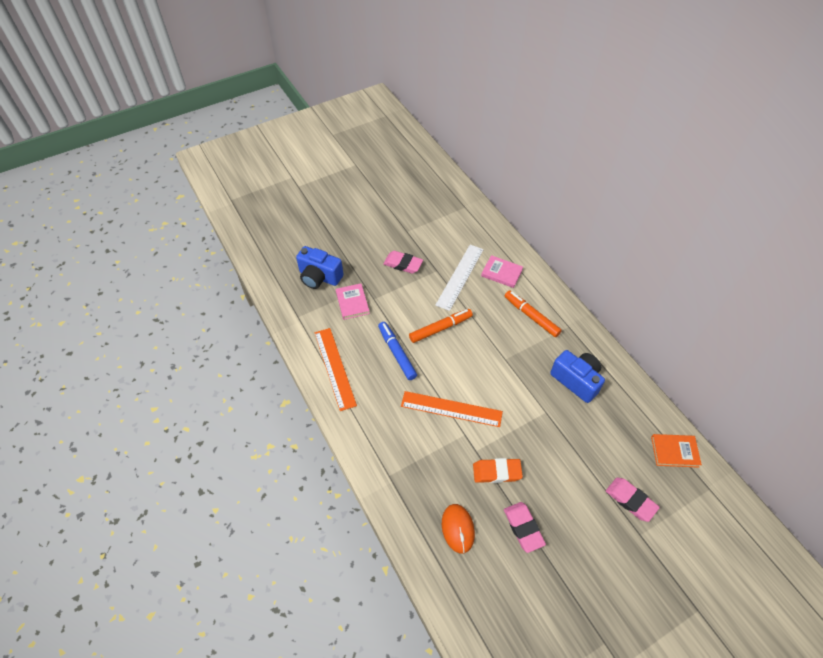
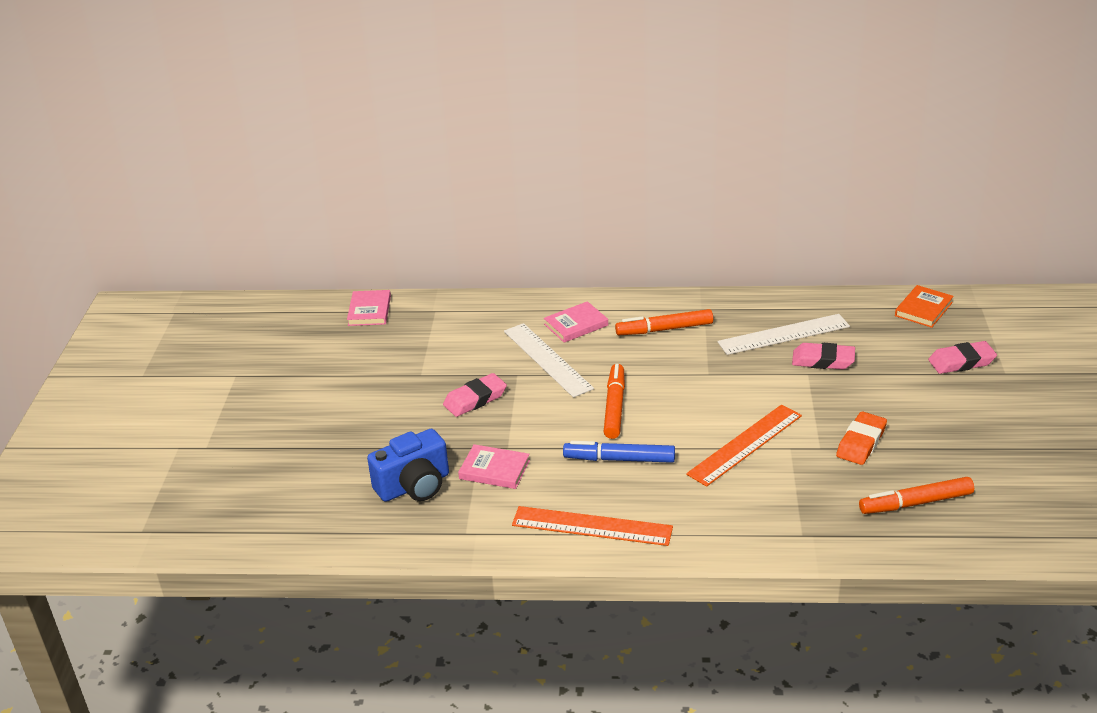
camera: 55 degrees left, 20 degrees down
orange mouse [442,504,475,553] -> orange marker [859,477,974,514]
pink eraser [504,502,546,553] -> pink eraser moved to [792,343,855,369]
blue camera [550,350,605,403] -> white ruler [717,314,850,355]
none -> pink book [347,290,391,326]

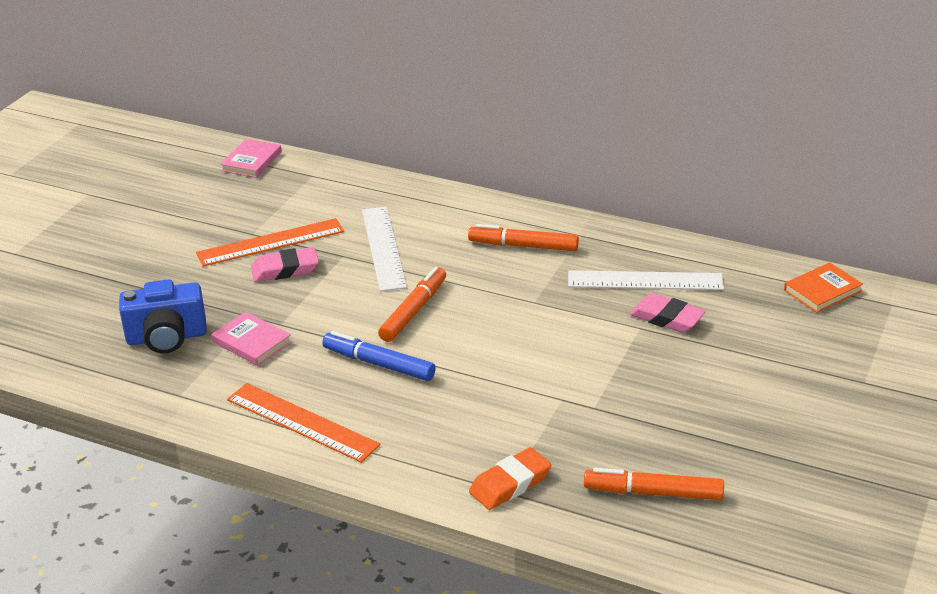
camera: 20 degrees right, 0 degrees up
pink book [544,301,608,343] -> none
orange ruler [686,404,802,487] -> orange ruler moved to [196,218,344,266]
orange eraser [836,411,887,465] -> orange eraser moved to [469,447,551,510]
pink eraser [928,341,997,374] -> none

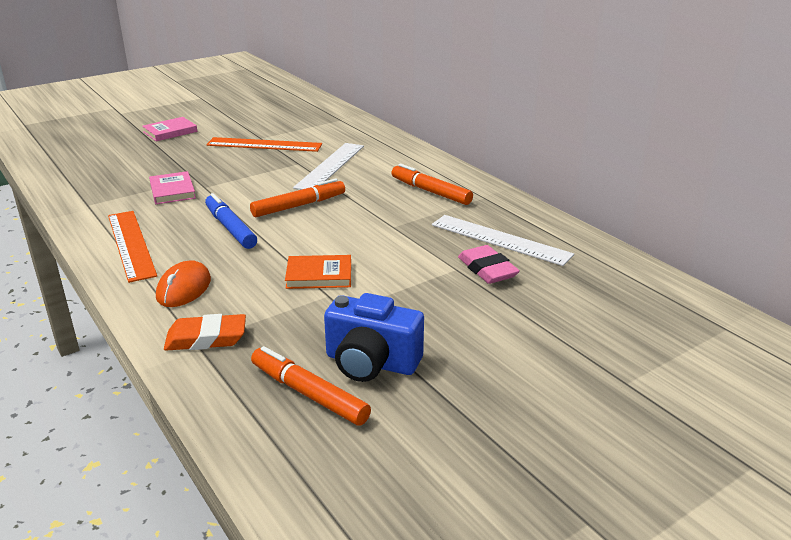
camera: 30 degrees right, 5 degrees down
blue camera [119,279,207,353] -> blue camera moved to [324,293,424,382]
pink book [220,139,282,178] -> pink book moved to [142,117,198,141]
pink eraser [251,247,319,282] -> none
orange book [784,262,863,313] -> orange book moved to [285,255,351,289]
none -> orange mouse [156,260,211,307]

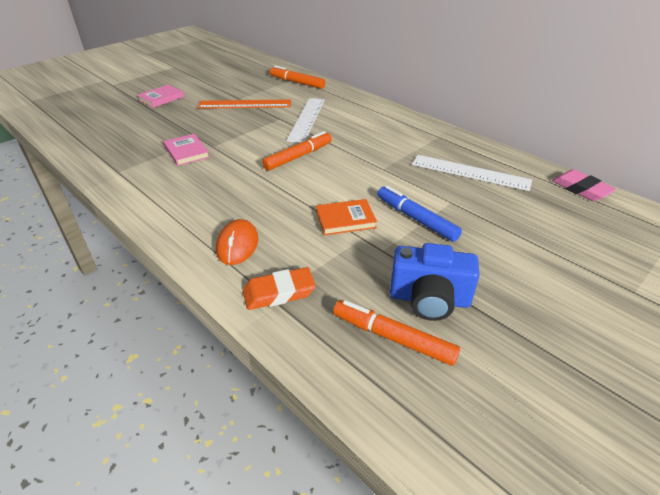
camera: 10 degrees left, 10 degrees up
orange ruler [108,211,157,283] -> none
blue marker [205,193,257,249] -> blue marker moved to [378,185,462,242]
orange marker [391,164,473,205] -> orange marker moved to [270,66,325,89]
pink eraser [458,245,520,284] -> pink eraser moved to [552,169,616,201]

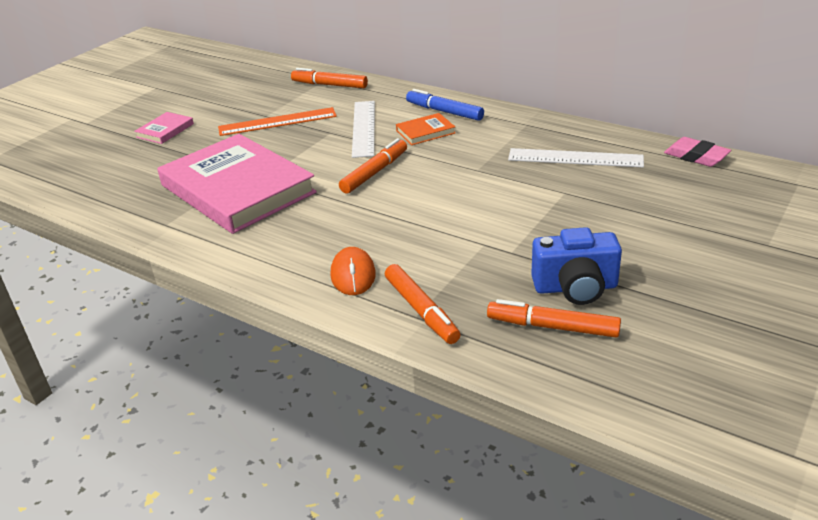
camera: 10 degrees left, 5 degrees down
pink book [164,134,210,166] -> pink book [157,134,317,234], size x2.48
orange eraser [243,267,316,310] -> orange marker [385,264,460,344]
orange book [316,199,377,235] -> orange book moved to [396,113,455,145]
blue marker [378,185,462,242] -> blue marker moved to [406,89,484,121]

